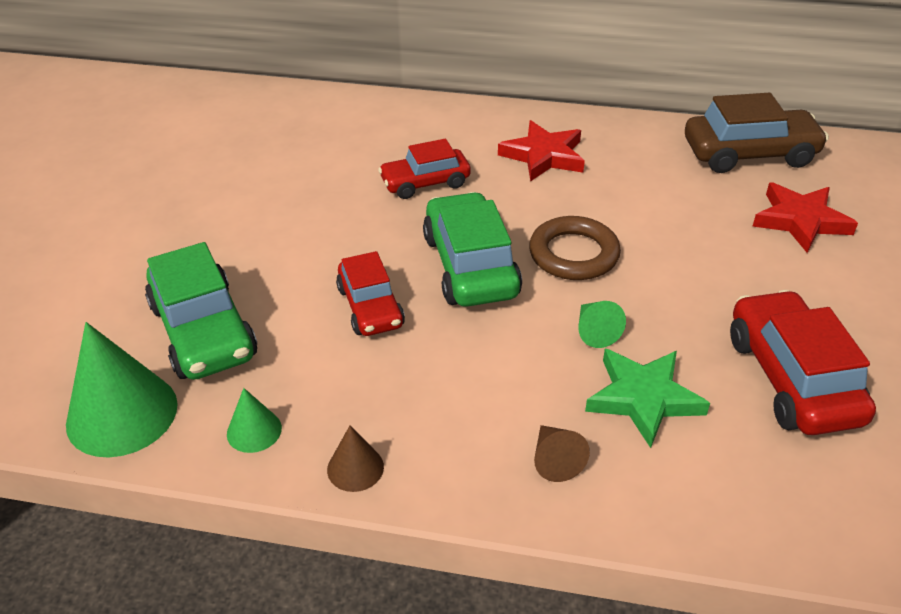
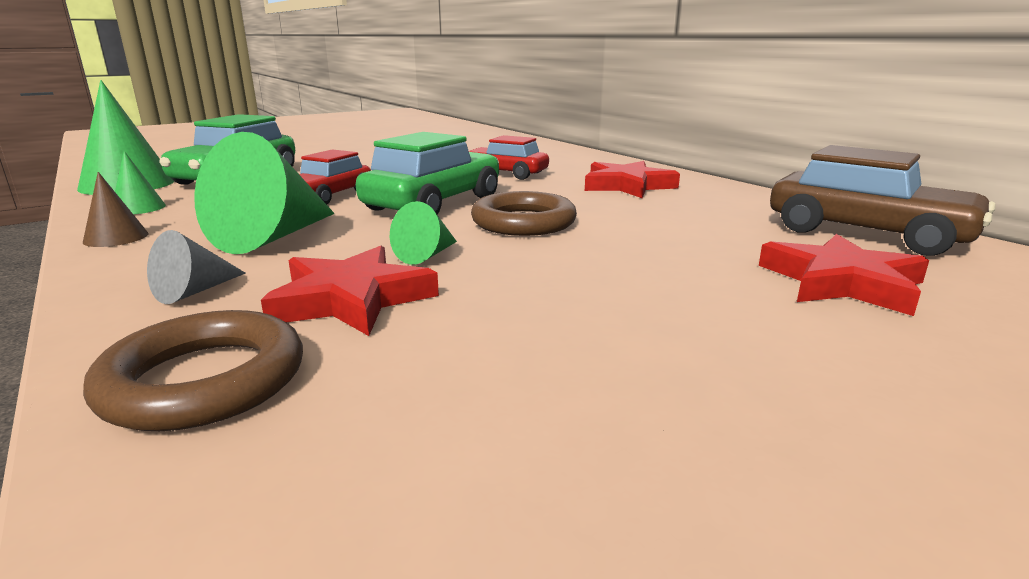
camera: 45 degrees right, 20 degrees down
brown cone [534,425,590,482] -> grey cone [147,230,246,304]
green star [585,349,710,448] -> red star [261,246,439,336]
red car [730,290,876,435] -> none
none -> brown ring [83,310,303,431]
none -> green cone [194,132,334,254]

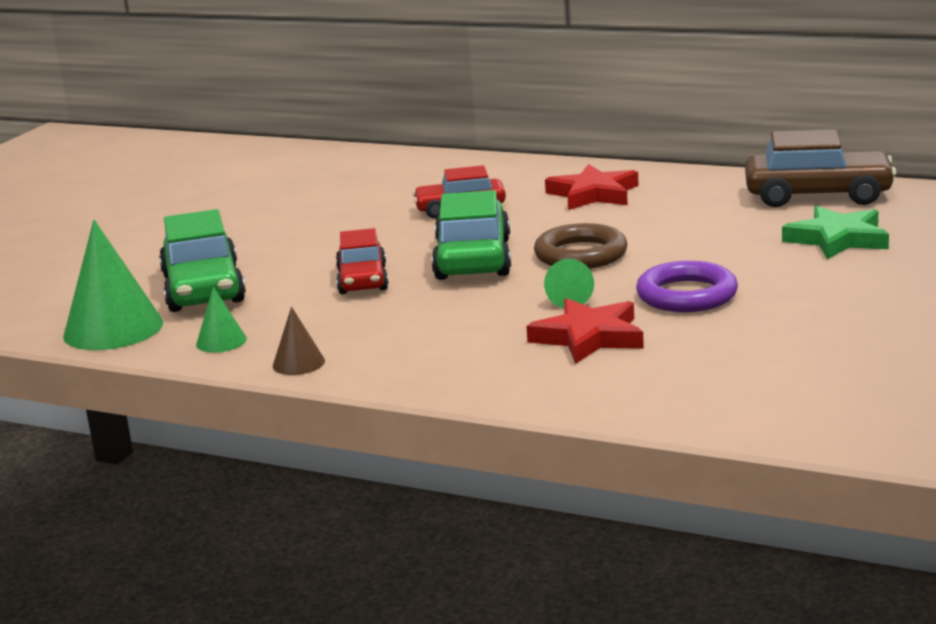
camera: 30 degrees left, 0 degrees up
brown ring [83,310,303,431] -> none
grey cone [147,230,246,304] -> none
green cone [194,132,334,254] -> none
red star [759,234,929,316] -> green star [782,206,889,259]
none -> purple ring [636,261,738,312]

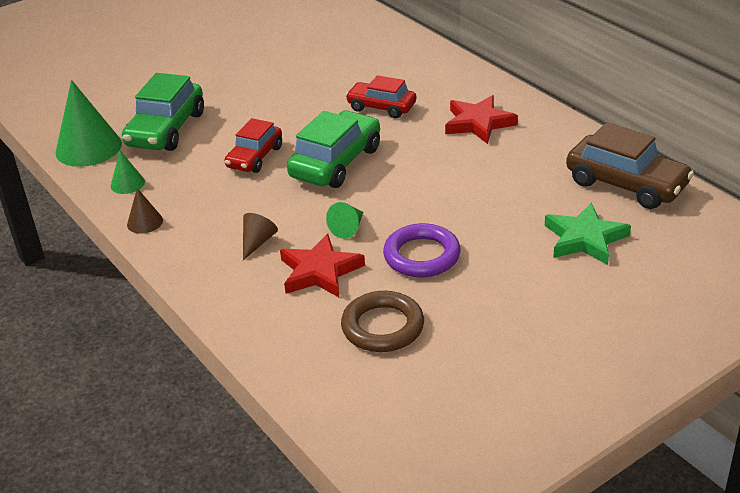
camera: 30 degrees right, 15 degrees up
brown ring [534,223,627,269] -> brown ring moved to [341,291,424,352]
none -> brown cone [243,213,278,260]

